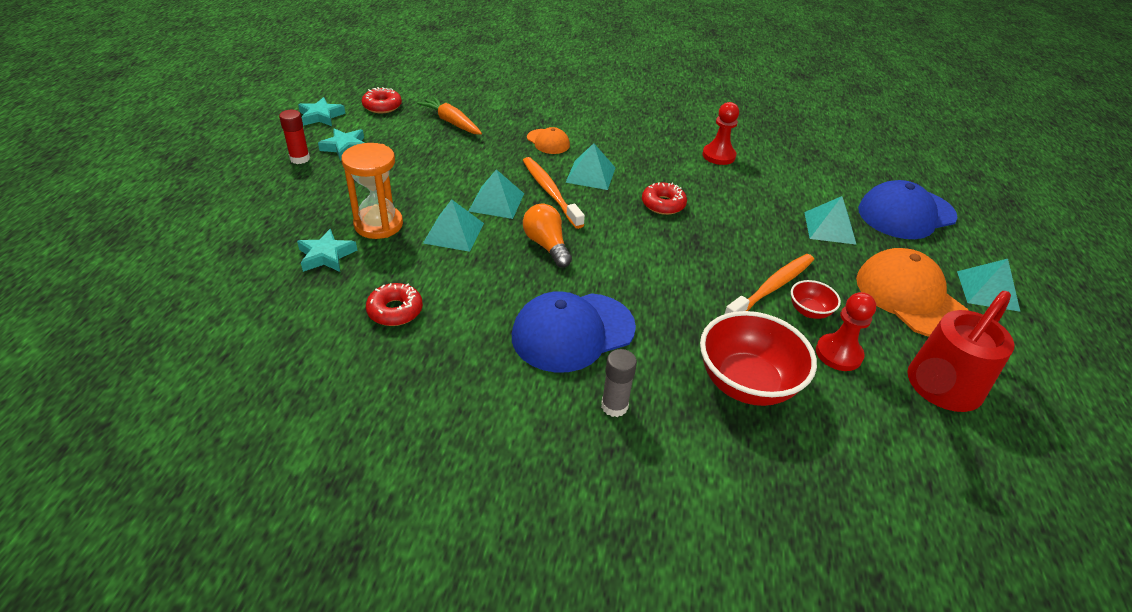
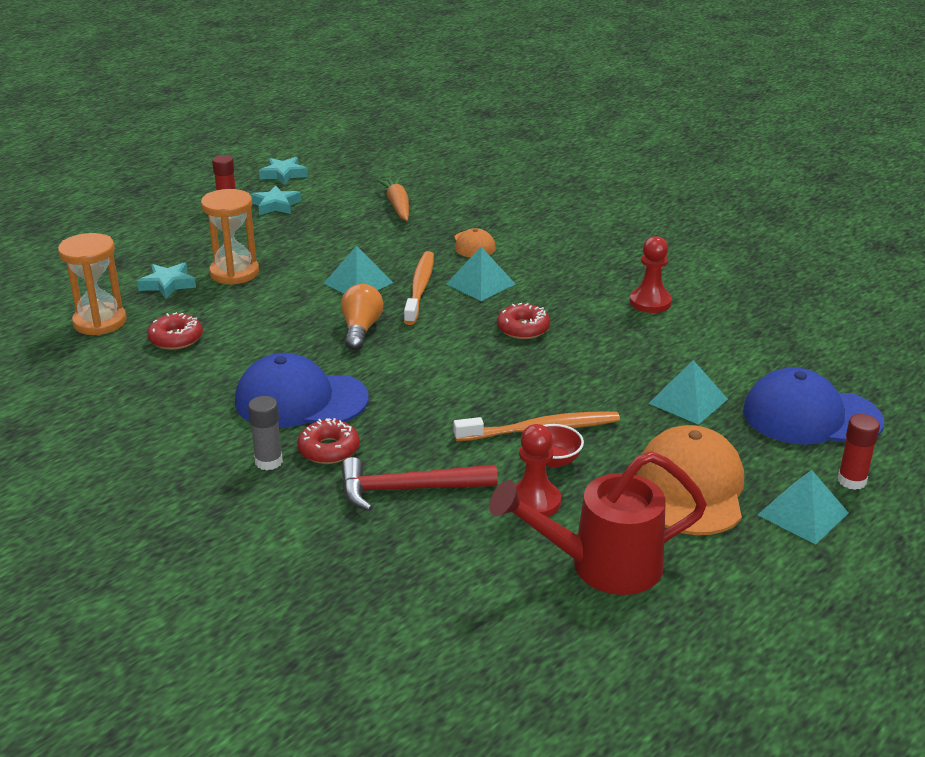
camera: 35 degrees right, 10 degrees down
red donut [362,87,402,113] -> red donut moved to [297,418,360,464]
turquoise pyramid [423,200,484,252] -> none
red bowl [700,311,817,406] -> red hammer [341,457,498,511]
none -> orange hourglass [58,233,127,336]
none -> red glue stick [838,414,880,490]

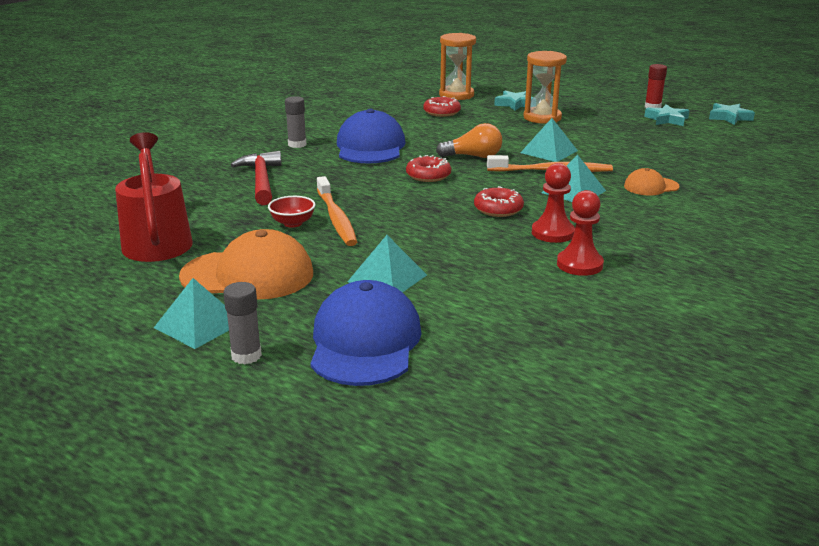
camera: 85 degrees right, 5 degrees down
red donut [297,418,360,464] -> red donut moved to [406,155,451,182]
orange carrot [377,177,409,221] -> none
red pawn [515,424,561,517] -> red pawn moved to [532,163,575,243]
red glue stick [838,414,880,490] -> grey glue stick [223,282,262,364]

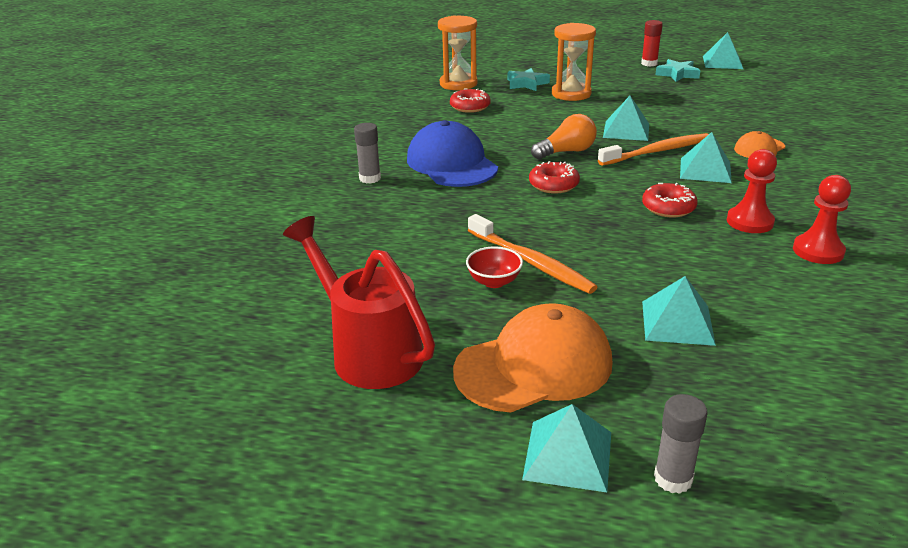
camera: 25 degrees left, 5 degrees up
red hammer [231,151,282,205] -> none
blue cap [310,280,422,386] -> none
turquoise star [709,103,755,125] -> turquoise pyramid [703,32,743,69]

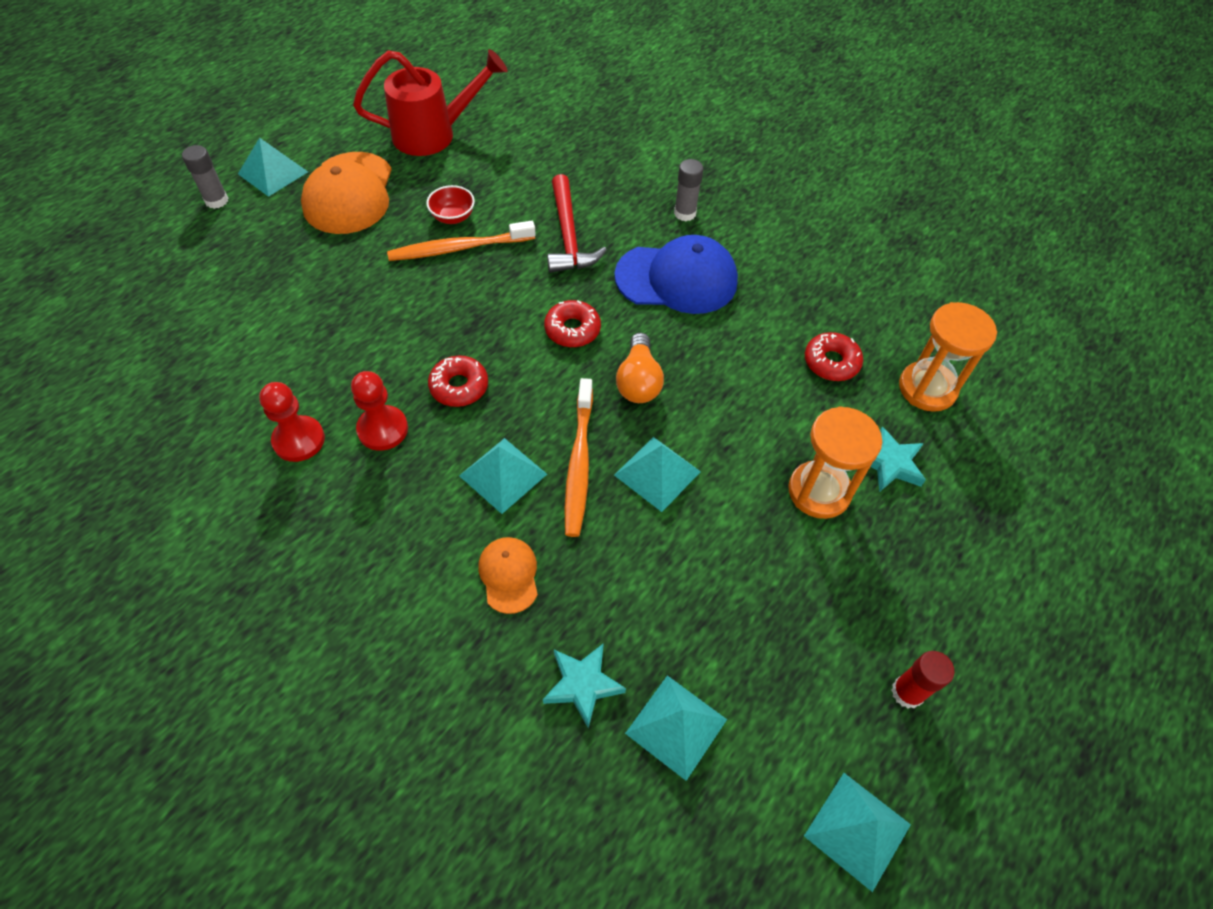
camera: 115 degrees right, 25 degrees up
turquoise pyramid [642,276,716,346] -> turquoise pyramid moved to [625,675,727,781]
turquoise star [655,59,701,82] -> turquoise star moved to [543,643,626,728]
none -> red hammer [547,174,607,273]

